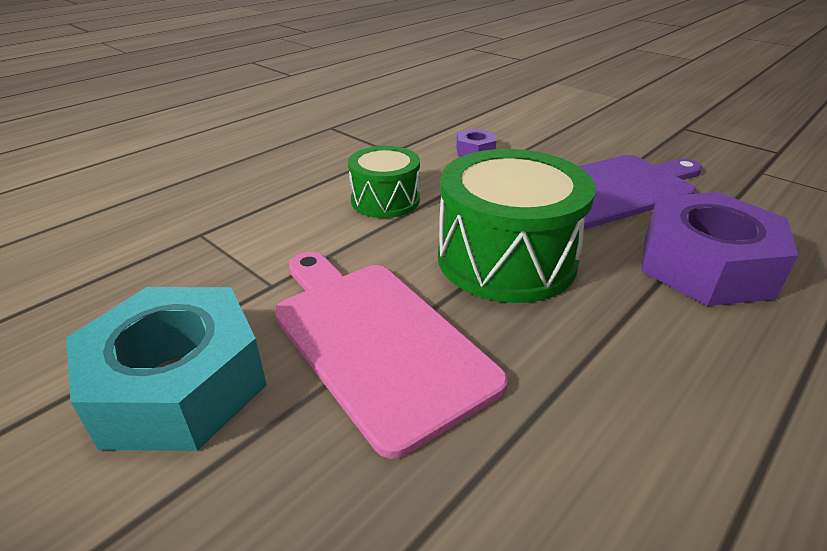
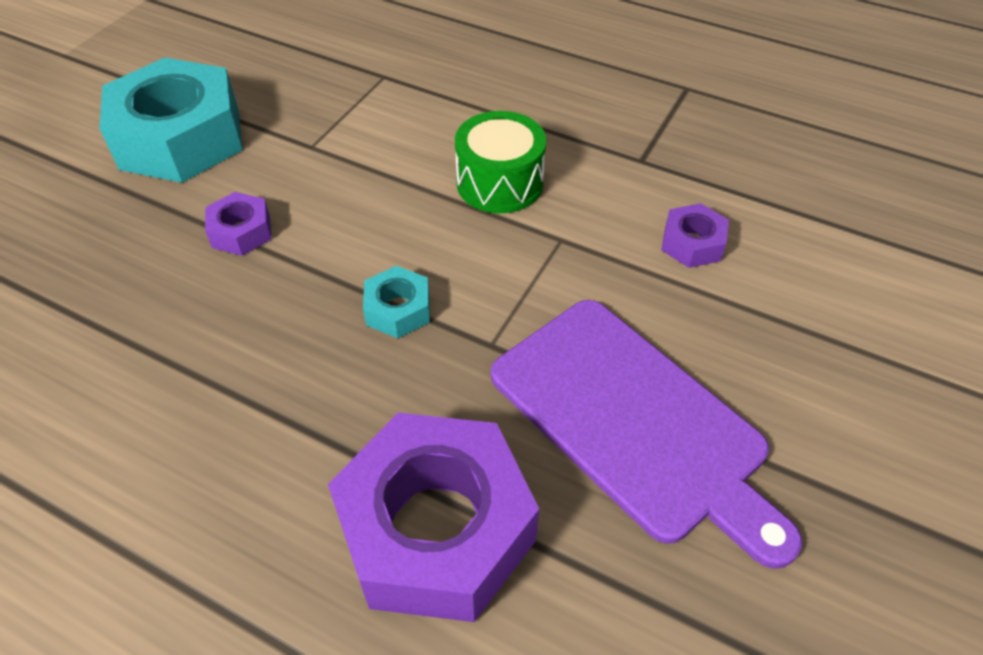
camera: 75 degrees right, 15 degrees up
pink cutting board [275,252,508,459] -> purple nut [205,192,271,256]
green drum [438,149,596,303] -> turquoise nut [363,266,430,338]

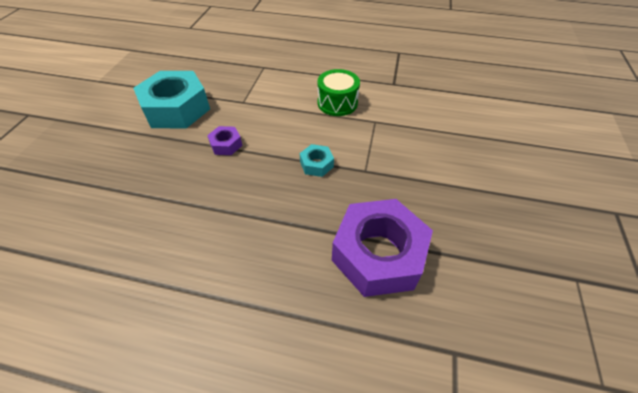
camera: 15 degrees left, 0 degrees up
purple cutting board [491,300,802,569] -> none
purple nut [661,203,729,268] -> none

